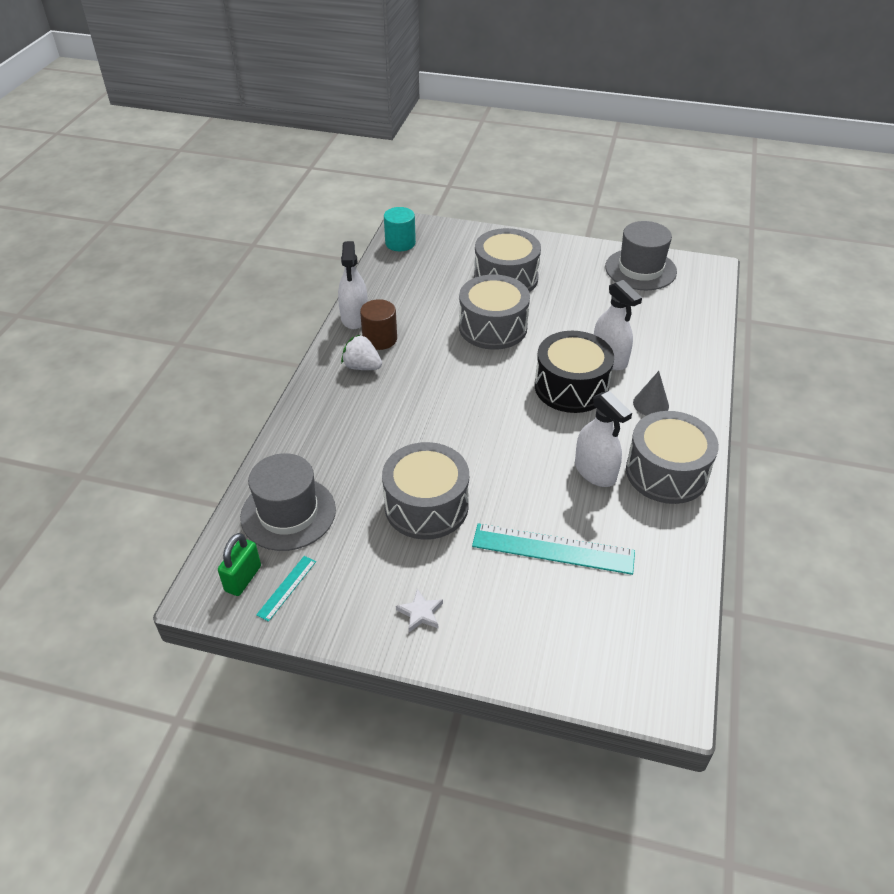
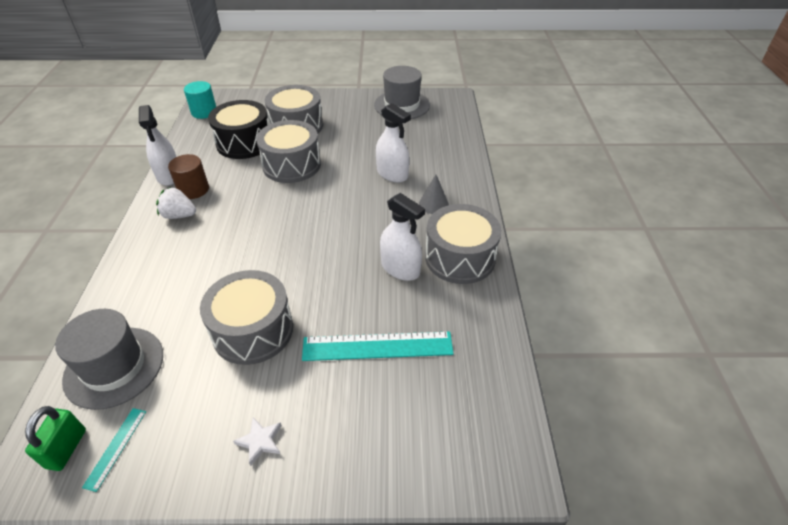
camera: 15 degrees left, 0 degrees up
black drum [535,331,614,413] -> black drum moved to [208,100,269,159]

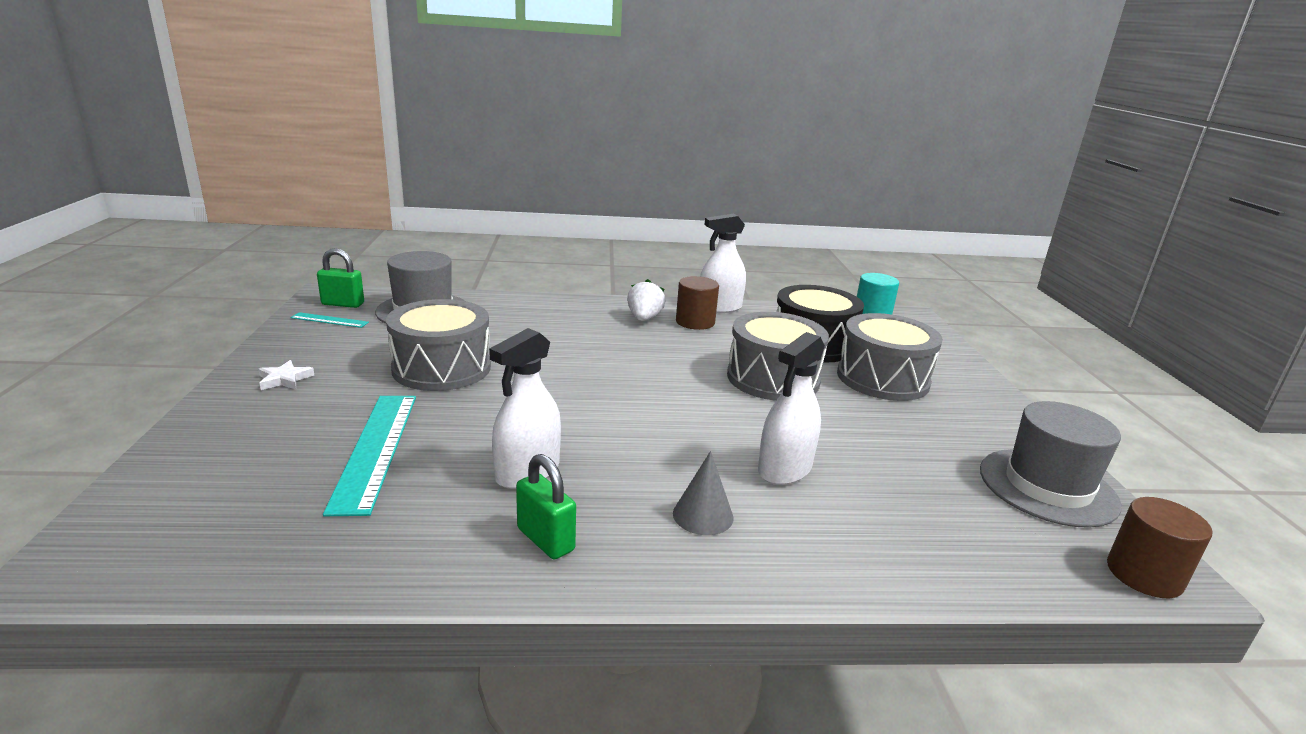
camera: 85 degrees right, 20 degrees down
grey drum [425,204,501,284] -> green padlock [516,454,576,559]
none -> brown cylinder [1107,497,1213,598]

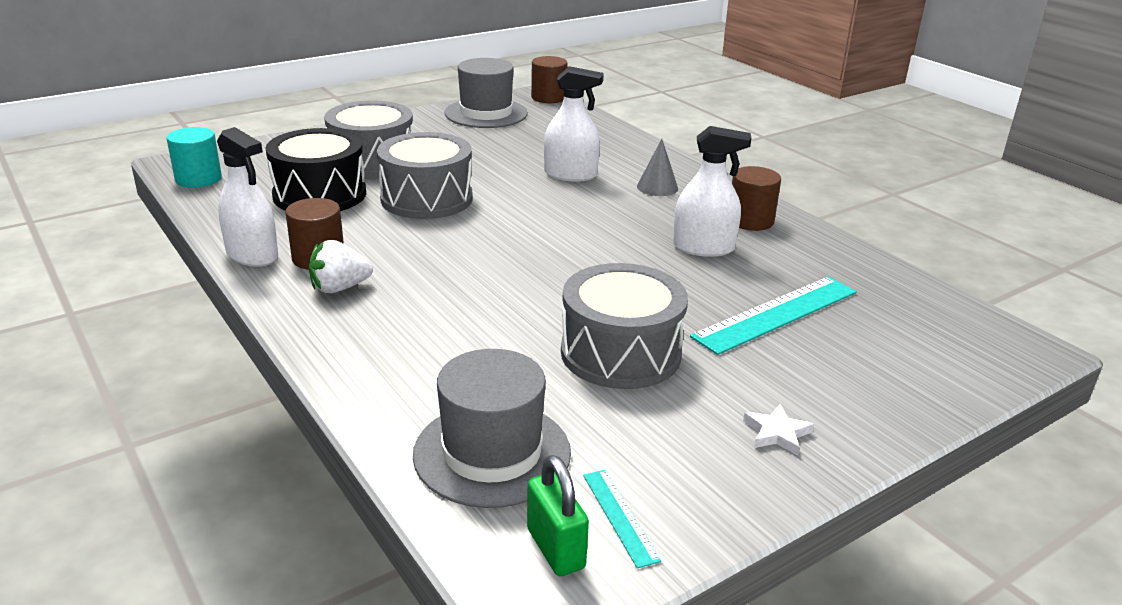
camera: 120 degrees left, 5 degrees up
green padlock [516,454,576,559] -> brown cylinder [732,166,781,231]

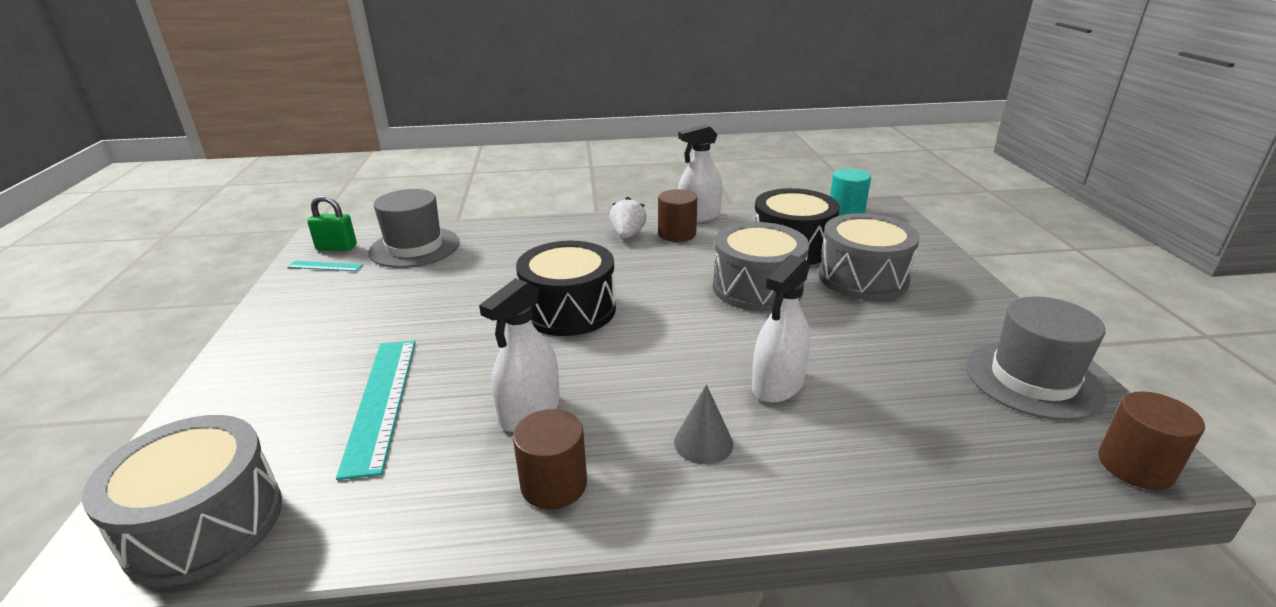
camera: 120 degrees right, 0 degrees up
grey drum [561,263,688,389] -> grey drum moved to [82,415,282,586]
white star [743,404,814,456] -> none
none -> black drum [516,241,616,336]

